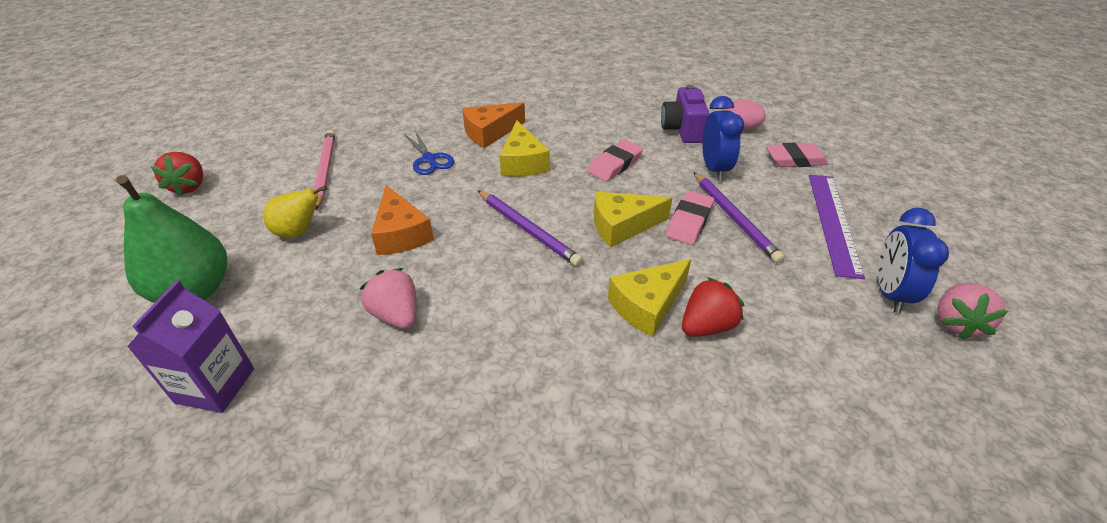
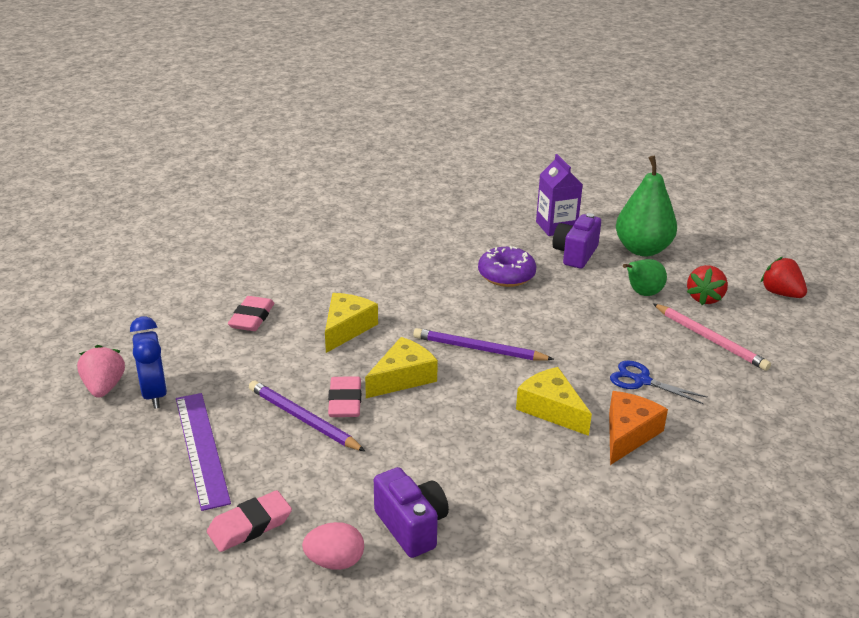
camera: 150 degrees right, 10 degrees down
yellow pear [263,186,327,238] -> green pear [623,259,667,296]
pink strawberry [360,268,416,329] -> purple donut [478,246,537,287]
orange cheese [371,185,434,255] -> none
pink eraser [587,140,643,181] -> pink eraser moved to [228,296,274,331]
red strawberry [682,277,745,337] -> red strawberry moved to [687,265,728,305]
blue clock [702,96,744,181] -> none
none -> purple camera [552,213,601,269]

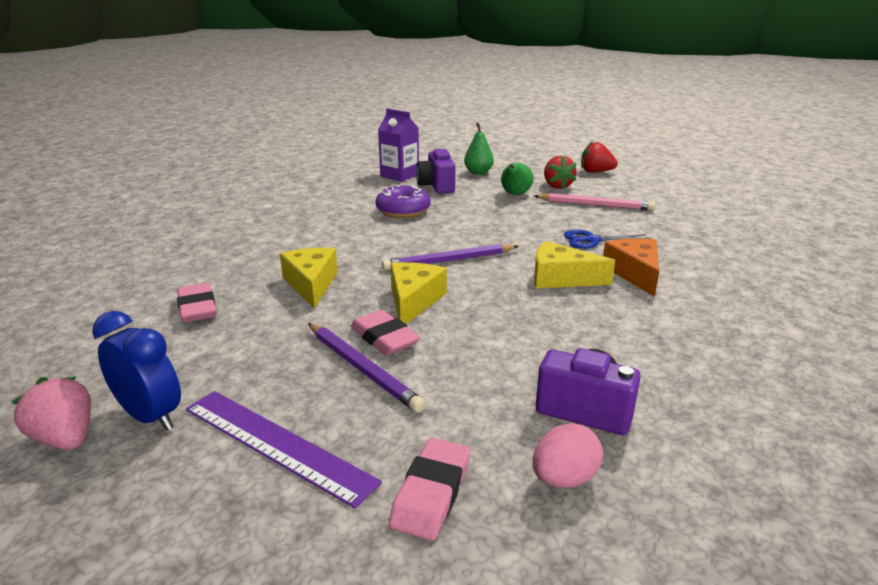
camera: 35 degrees left, 5 degrees down
purple pencil [249,380,366,452] -> purple pencil turned 135 degrees counterclockwise [308,323,426,413]
green pear [616,156,677,256] -> green pear [464,123,494,175], size x0.58

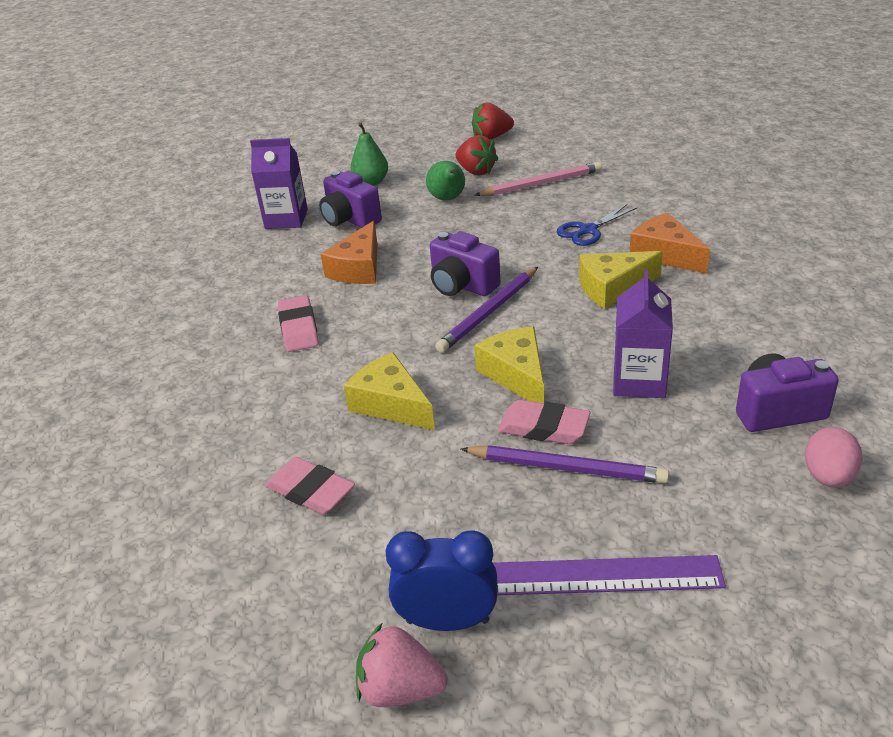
camera: 30 degrees left, 10 degrees up
purple donut [376,184,430,218] -> orange cheese [321,221,378,284]
pink eraser [389,438,470,540] -> pink eraser moved to [278,295,319,352]
none -> purple camera [430,231,500,296]
none -> purple carton [613,269,673,398]

